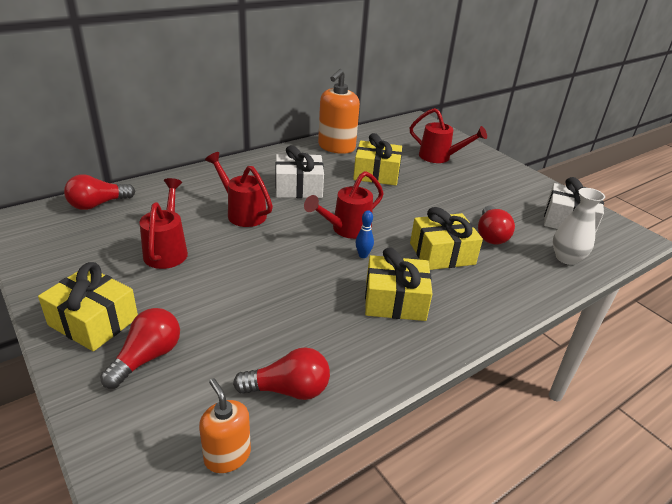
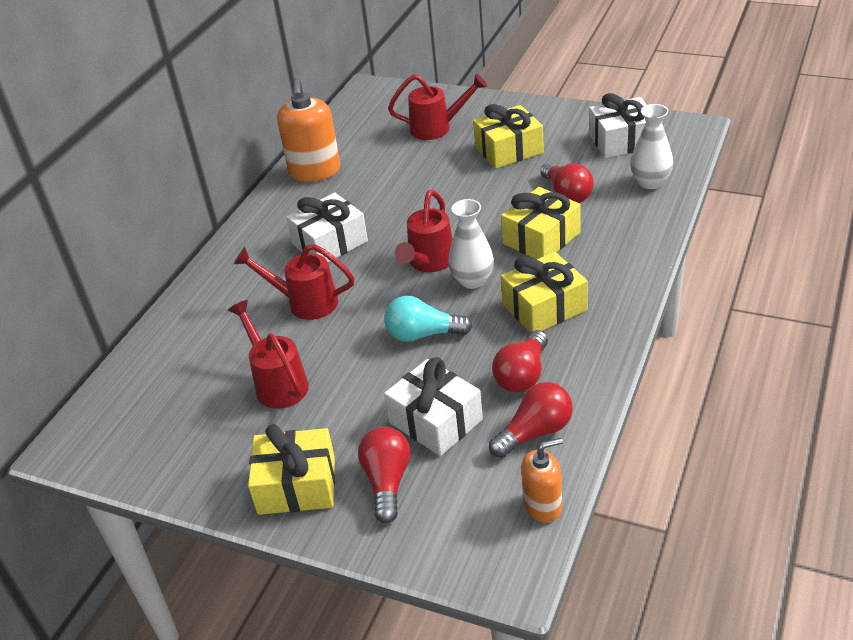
camera: 25 degrees left, 5 degrees up
red light bulb [64,174,135,210] -> red light bulb moved to [492,330,548,393]
orange soap dispenser [199,378,251,473] -> orange soap dispenser turned 135 degrees clockwise [521,438,563,523]
yellow gift [353,133,402,185] -> yellow gift moved to [473,104,544,169]
blue bowling pin [356,210,374,258] -> white vase [448,199,494,289]
none -> turquoise light bulb [384,296,473,342]
none -> white gift [384,357,483,456]

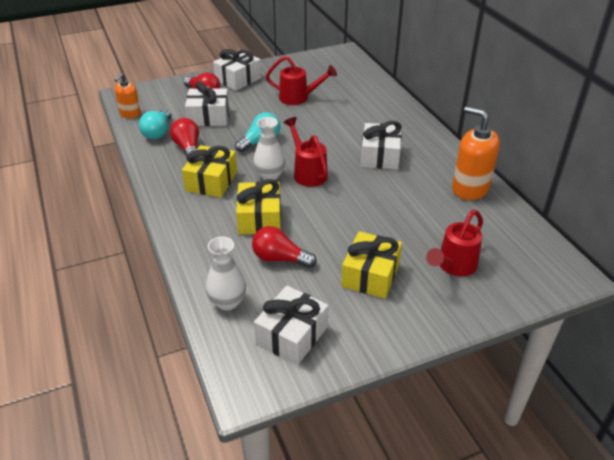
camera: 130 degrees right, 0 degrees up
red watering can [234,244,355,320] -> none
yellow gift [248,424,335,515] -> white gift [213,49,261,91]
red light bulb [489,382,573,458] -> turquoise light bulb [139,109,171,139]

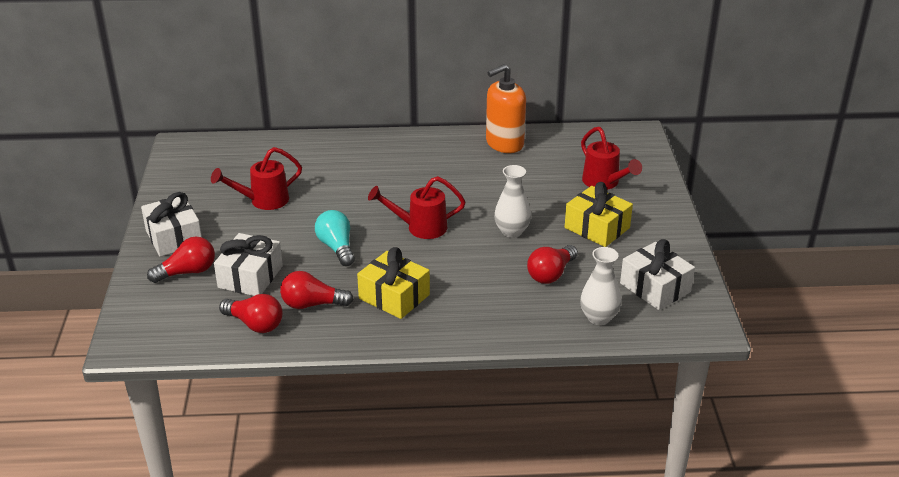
camera: 70 degrees left, 5 degrees down
orange soap dispenser [114,73,141,118] -> none
turquoise light bulb [139,109,171,139] -> red light bulb [219,294,282,333]
yellow gift [236,179,281,234] -> none
white vase [253,117,285,180] -> white vase moved to [494,165,531,238]
red watering can [266,56,337,105] -> red watering can turned 150 degrees counterclockwise [211,147,302,210]
white gift [361,121,402,170] -> none

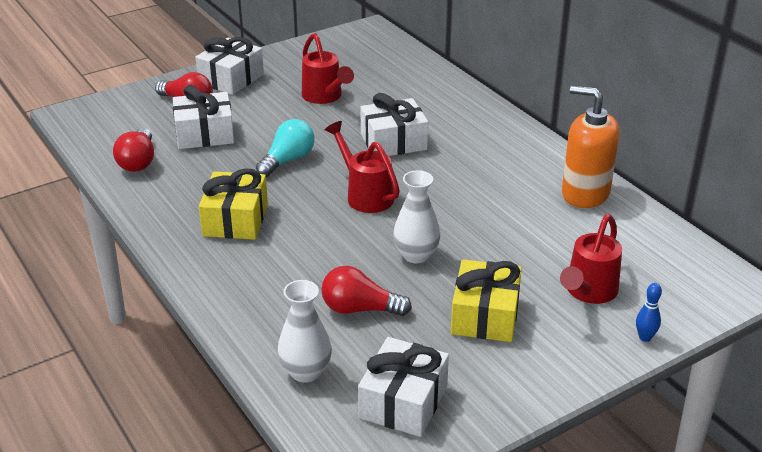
camera: 60 degrees right, 0 degrees up
red watering can [211,147,302,210] -> red watering can turned 150 degrees counterclockwise [302,33,354,104]
red light bulb [280,271,354,309] -> none
none -> white gift [360,93,428,156]
none -> blue bowling pin [636,283,662,342]

